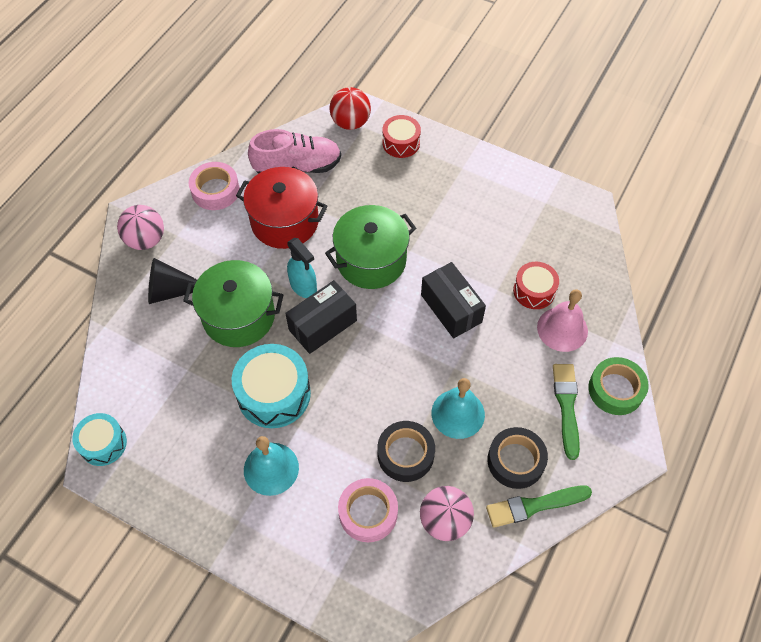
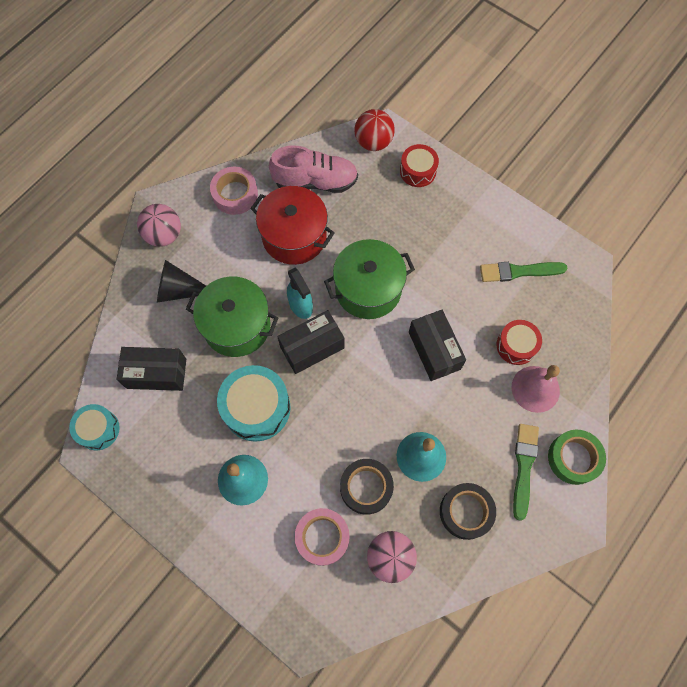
camera: 10 degrees right, 10 degrees up
green brush [486,486,592,528] -> green brush moved to [480,262,568,282]
none -> black box [117,347,186,391]

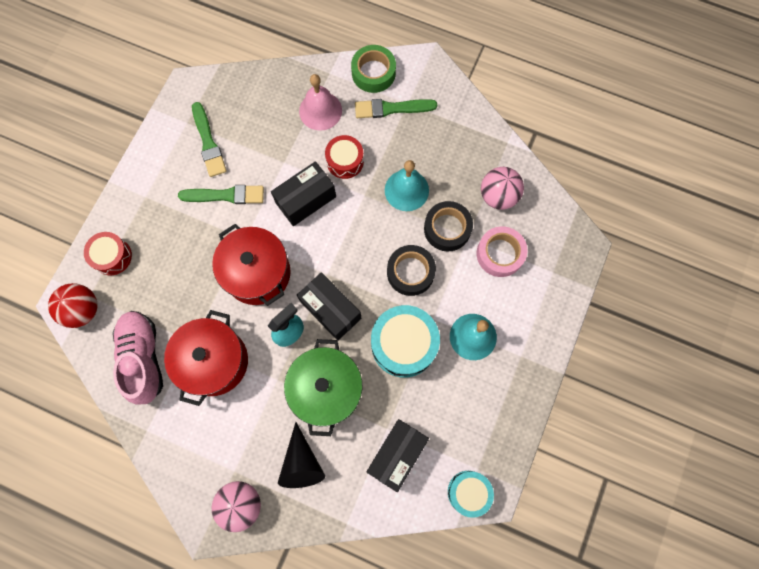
camera: 105 degrees left, 5 degrees up
black box [117,347,186,391] -> black box turned 45 degrees clockwise [367,419,429,492]
pink tape [210,167,258,215] -> none
green pot [324,239,415,319] -> red pot [212,224,291,306]
black tape [440,483,496,540] -> black tape moved to [387,245,436,296]
red drum [496,320,542,365] -> red drum moved to [325,135,364,179]
none -> green brush [178,185,264,204]

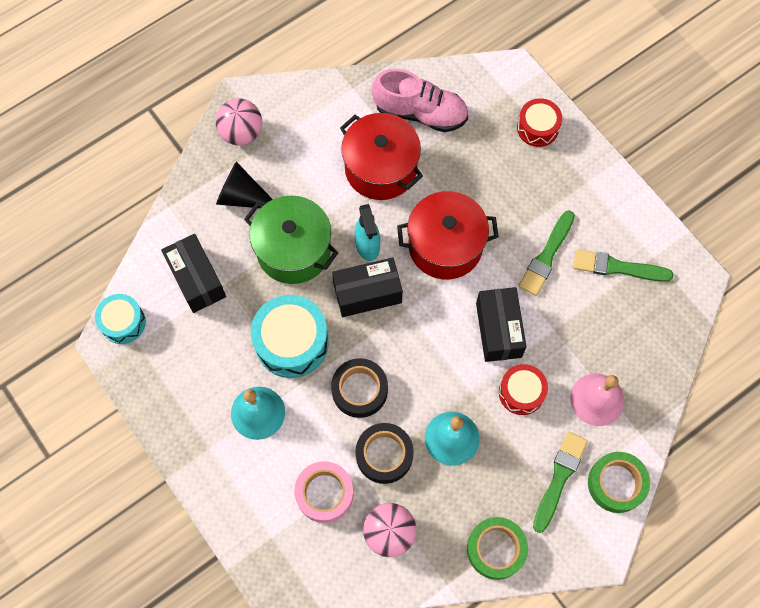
camera: 120 degrees right, 5 degrees down
red ball [48,283,98,328] -> none
none -> green tape [467,517,528,580]

